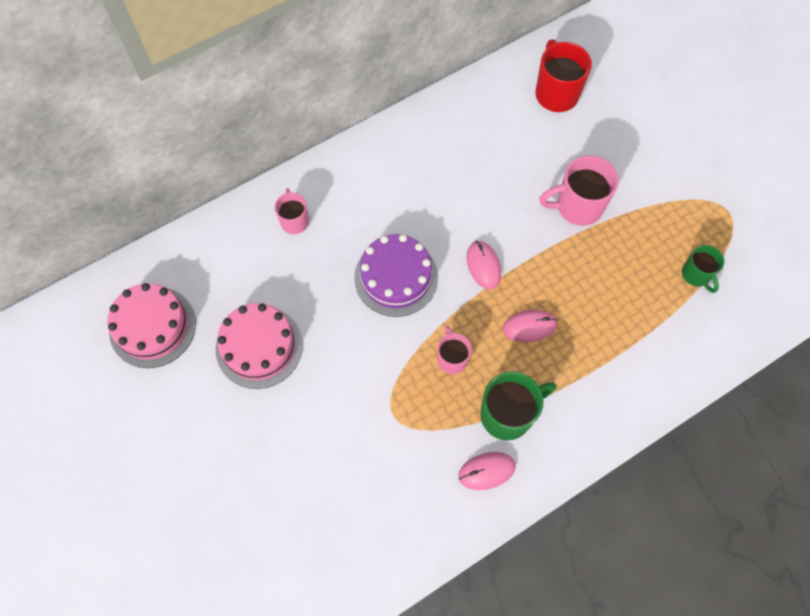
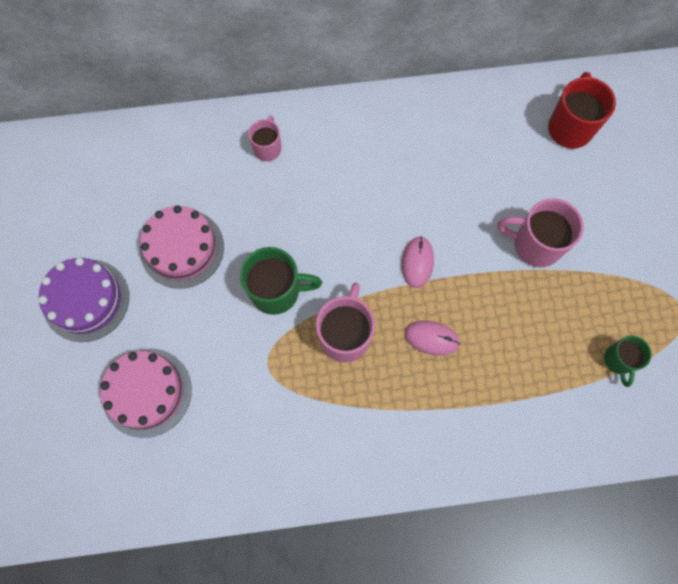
camera: 25 degrees right, 5 degrees up
pink cake [107,283,196,368] -> pink cake moved to [100,349,192,438]
purple cake [354,234,438,317] -> purple cake moved to [38,258,129,342]
pink mug [437,326,472,374] -> pink mug [316,282,375,362], size x1.65
pink mouse [458,452,516,490] -> none
green mug [480,371,556,441] -> green mug moved to [240,247,322,315]

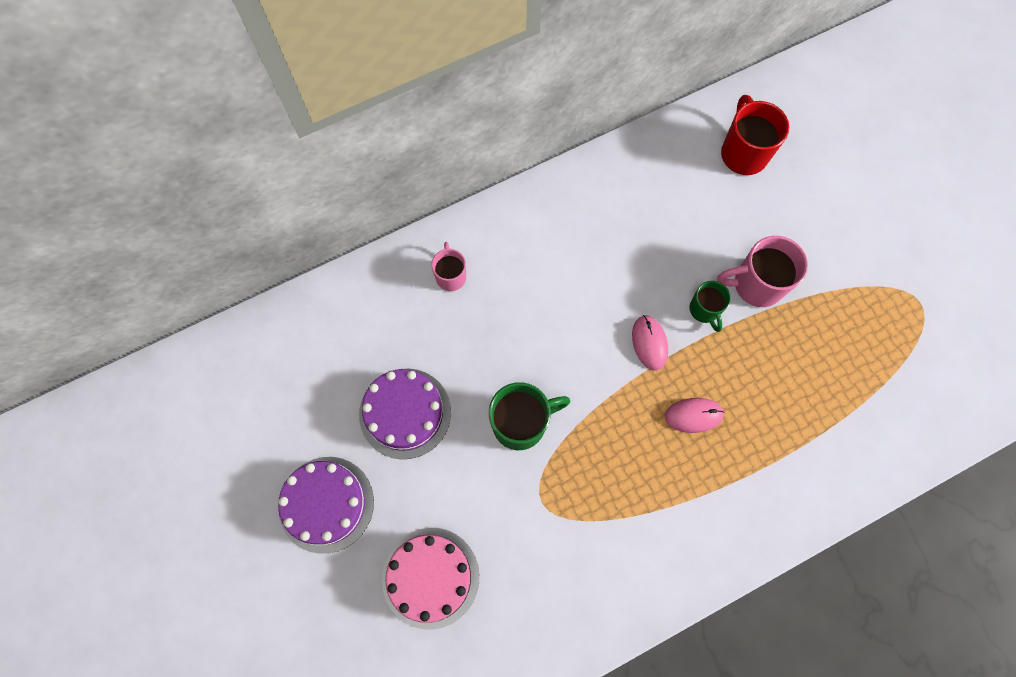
camera: 20 degrees left, 0 degrees up
pink cake [140,205,224,289] -> purple cake [359,369,451,459]
pink mug [316,282,375,362] -> none
green mug [604,336,652,387] -> green mug moved to [690,281,731,332]

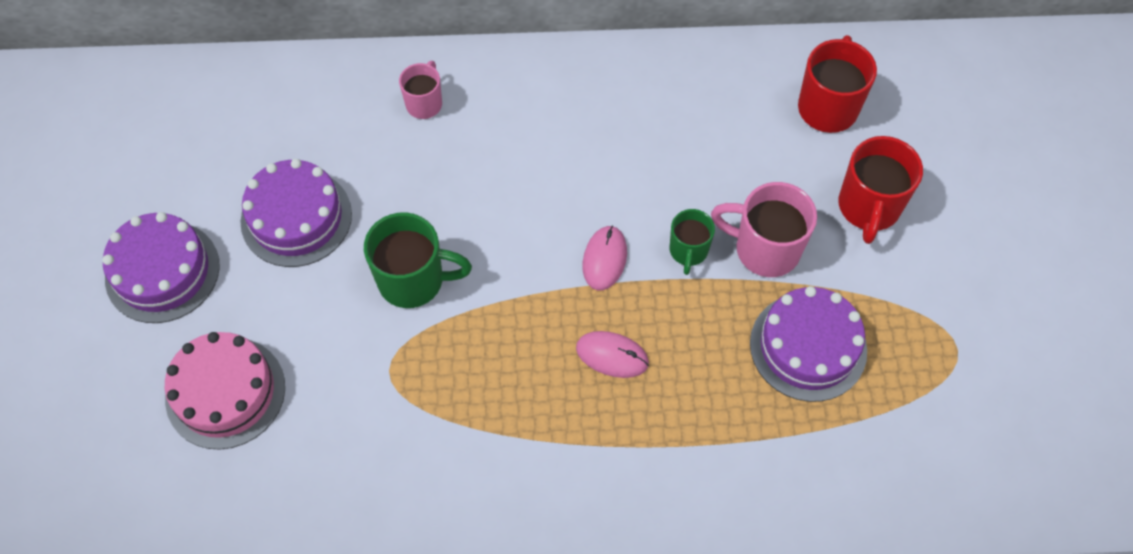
camera: 25 degrees right, 10 degrees down
none -> purple cake [750,286,867,402]
none -> red mug [838,136,923,244]

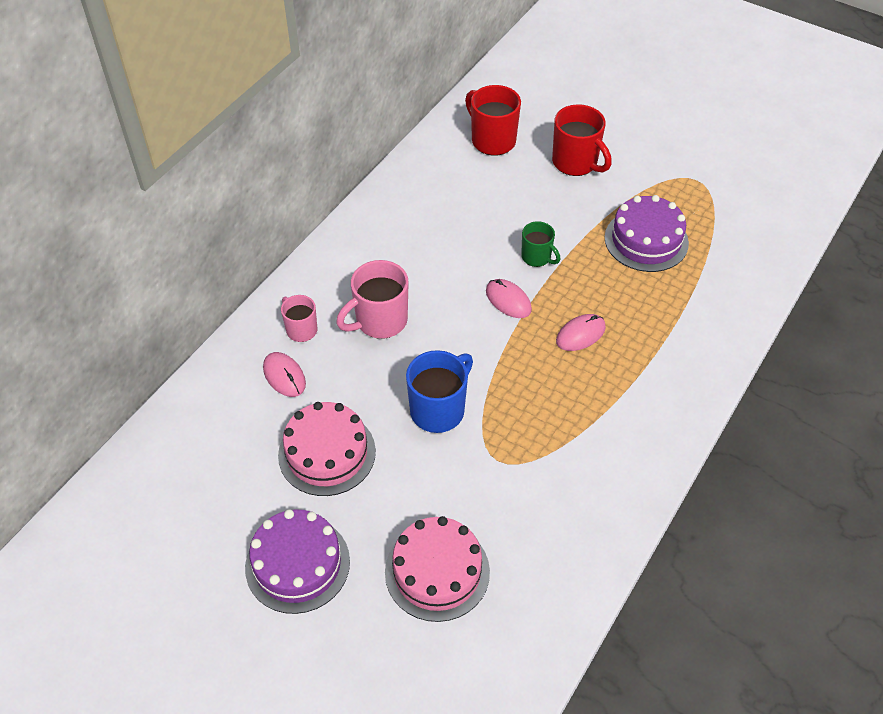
camera: 55 degrees left, 10 degrees down
purple cake [241,159,352,267] -> pink cake [278,402,376,496]
green mug [364,212,472,308] -> blue mug [406,350,473,433]
pink mug [711,182,817,277] -> pink mug moved to [336,260,408,339]
none -> pink mouse [263,352,306,397]

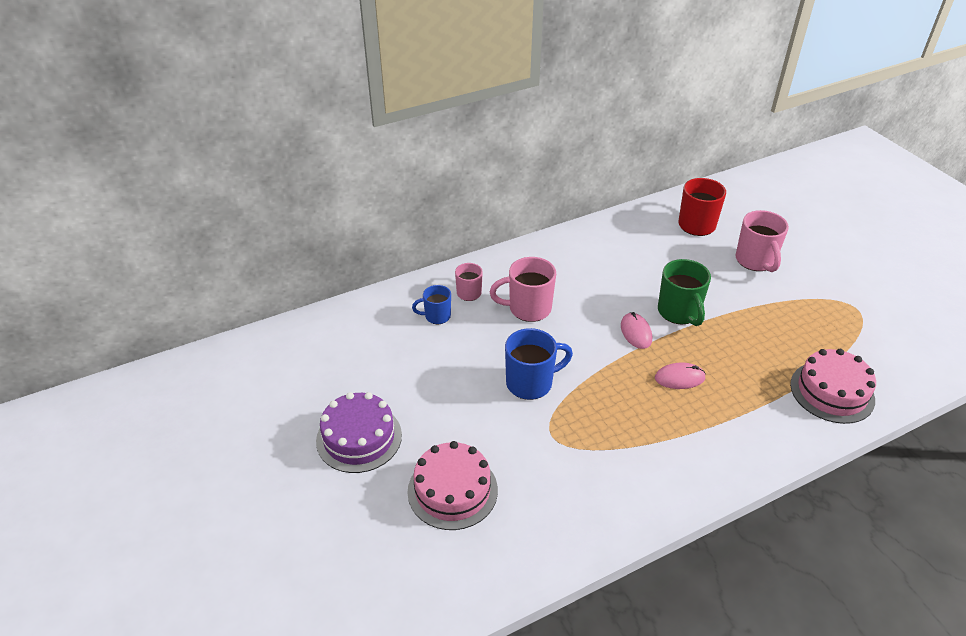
camera: 30 degrees right, 10 degrees down
pink mouse [263,352,306,397] -> blue mug [412,285,451,324]
pink cake [278,402,376,496] -> pink cake moved to [790,349,876,424]
green mug [521,221,560,267] -> green mug [658,259,711,326], size x1.65
red mug [552,104,612,176] -> pink mug [736,210,789,272]
purple cake [604,195,689,272] -> none

